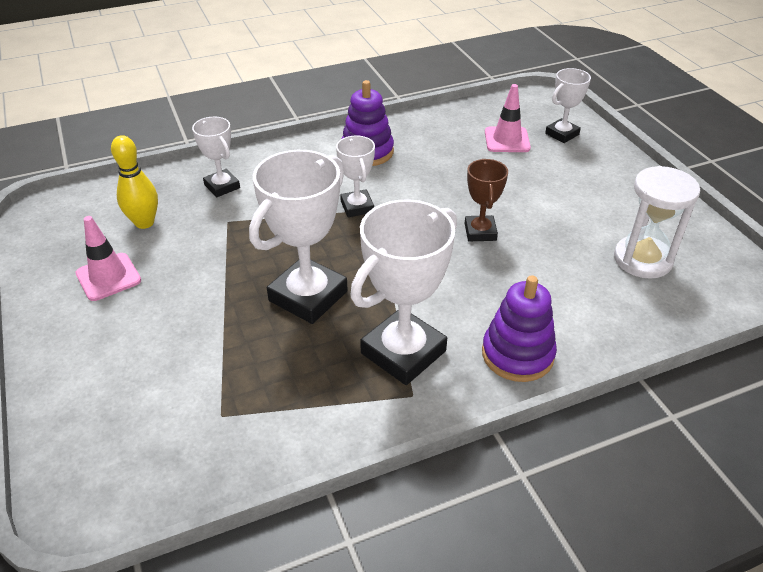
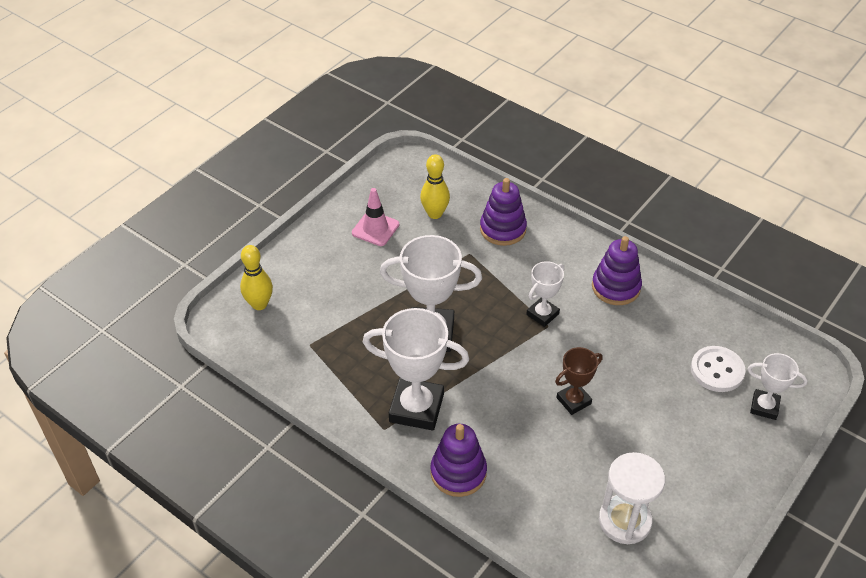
camera: 60 degrees right, 5 degrees up
white trophy [192,117,240,197] -> purple stacking toy [480,178,527,246]
pink traffic cone [485,84,531,152] -> white button [691,346,746,392]
none -> yellow bowling pin [240,245,273,310]

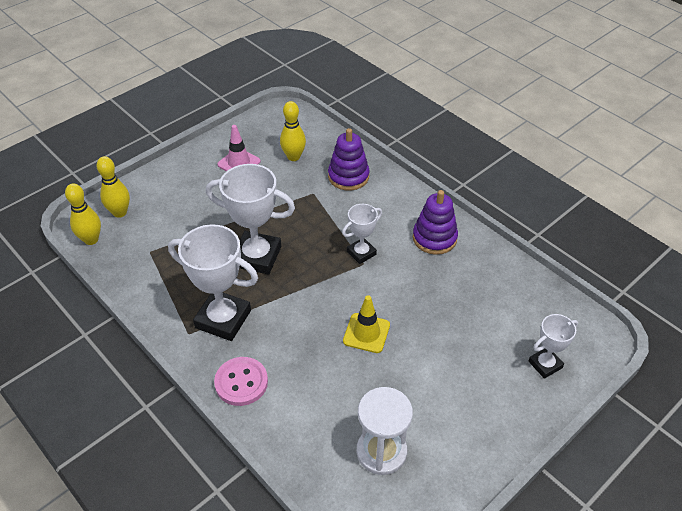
camera: 10 degrees right, 0 degrees up
purple stacking toy [430,424,487,497] -> pink button [214,357,268,406]
brown trophy [555,347,603,415] -> yellow traffic cone [343,295,390,353]
white button [691,346,746,392] -> none
white trophy [748,353,808,420] -> white trophy turned 60 degrees counterclockwise [529,314,578,379]
none -> yellow bowling pin [65,183,101,245]

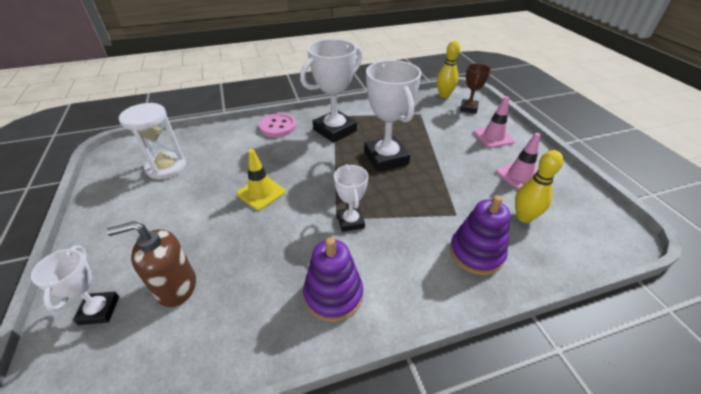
camera: 115 degrees right, 5 degrees down
yellow bowling pin [96,156,130,218] -> brown trophy [460,64,491,114]
white trophy [206,164,295,275] -> white trophy turned 60 degrees counterclockwise [364,60,422,172]
none -> brown soap dispenser [107,221,196,307]
none -> pink traffic cone [474,96,515,148]

